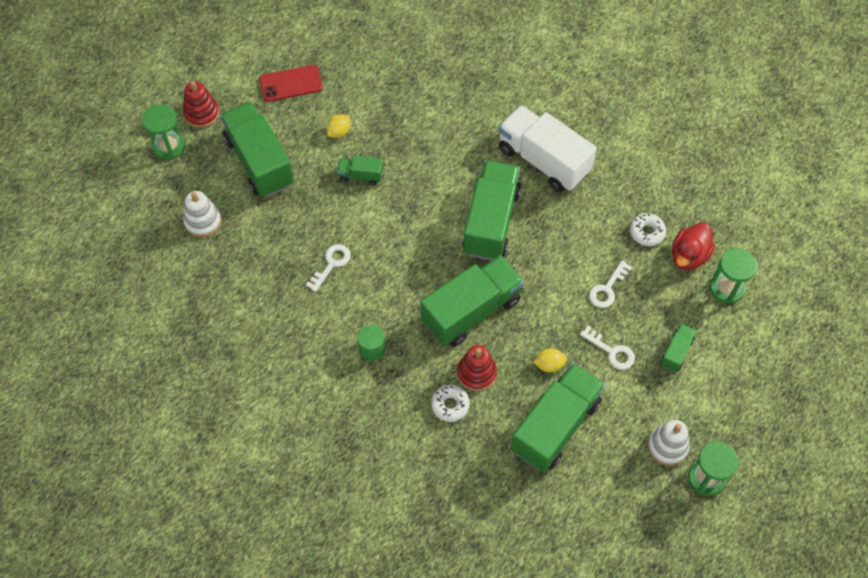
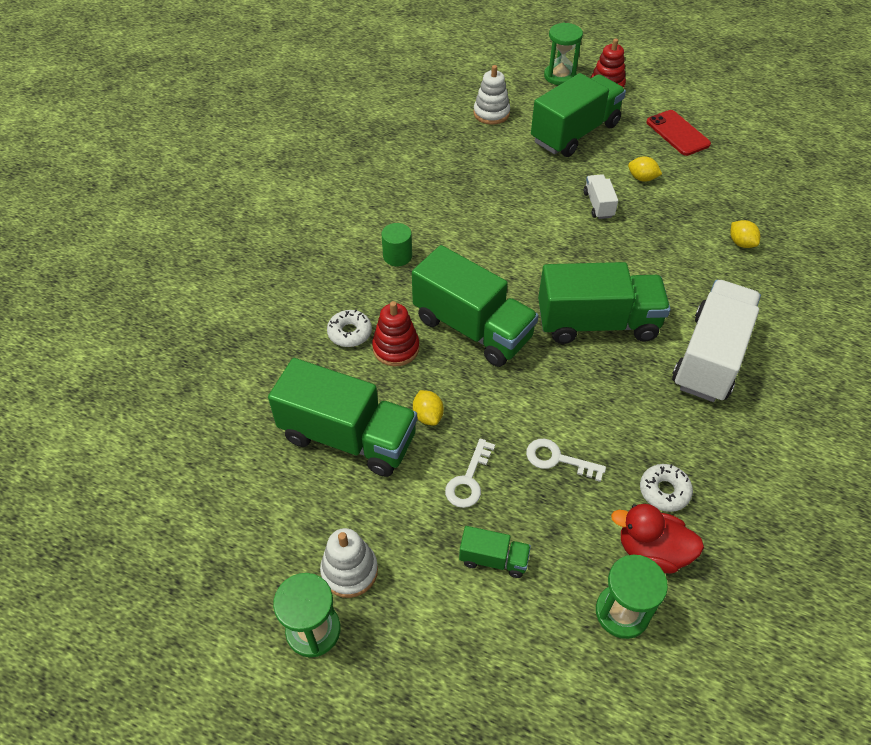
camera: 75 degrees right, 10 degrees down
white key [306,244,351,292] -> none
green truck [337,156,383,185] -> white truck [584,174,618,219]
none -> yellow lemon [730,220,760,248]

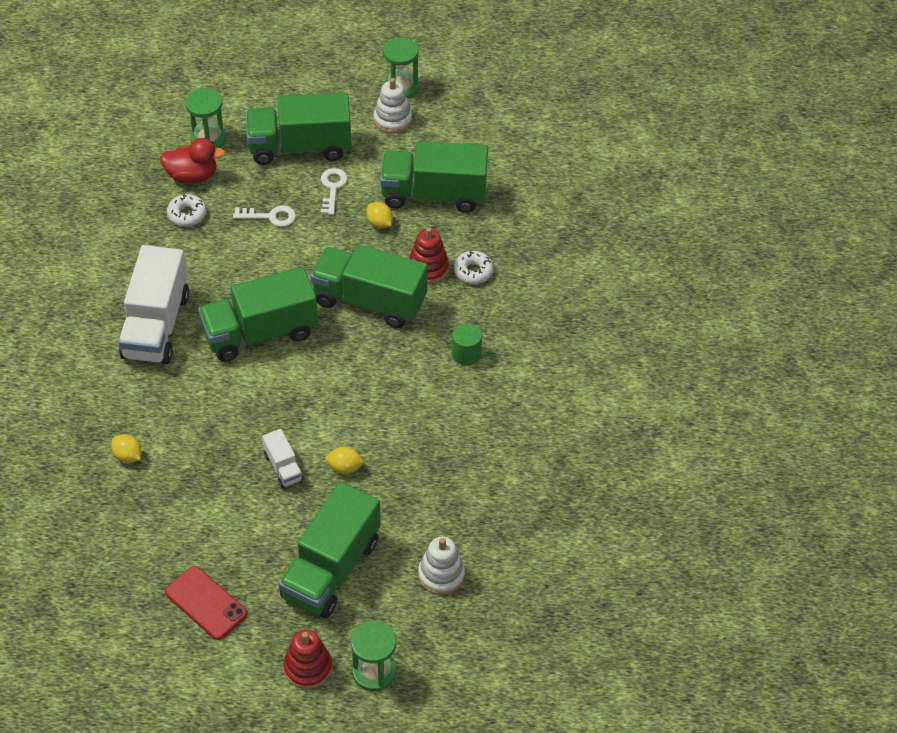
camera: 160 degrees right, 0 degrees up
green truck [459,526,531,578] -> green truck [246,92,351,165], size x2.18
yellow lemon [628,156,662,182] -> yellow lemon moved to [325,447,364,474]

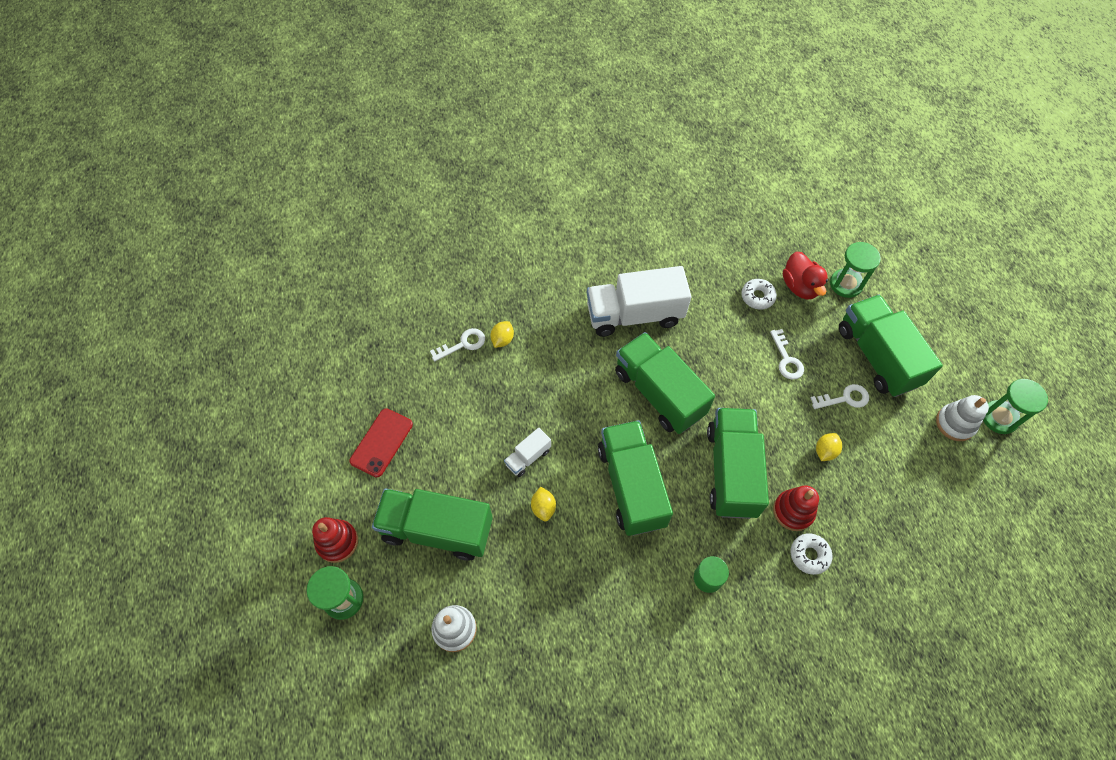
camera: 75 degrees right, 10 degrees up
green truck [380,141,488,213] -> green truck moved to [598,420,673,536]
none -> white key [430,328,485,362]

